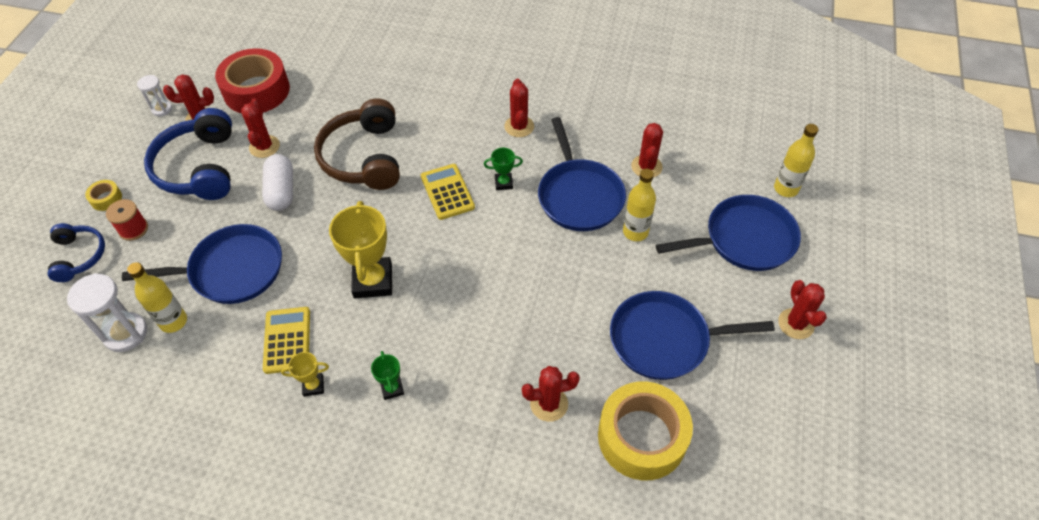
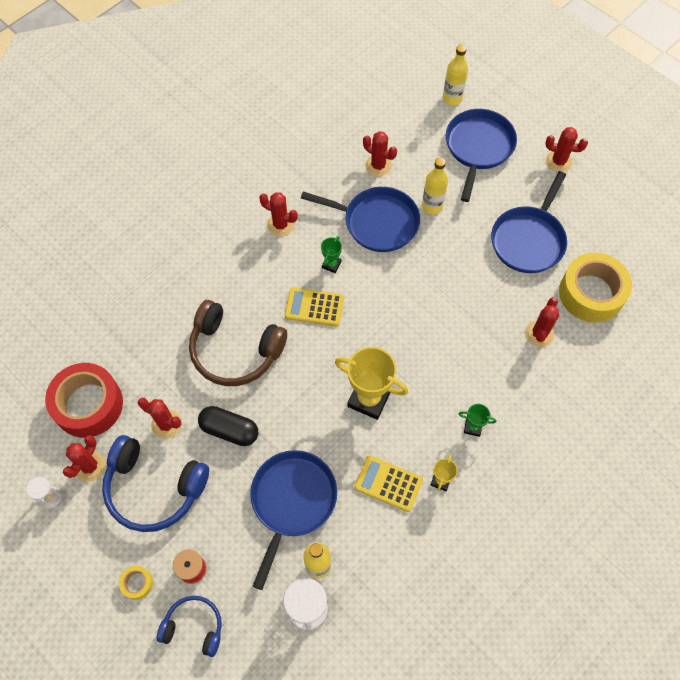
camera: 60 degrees left, 10 degrees up
white capsule [262,154,293,211] -> black capsule [198,406,259,446]

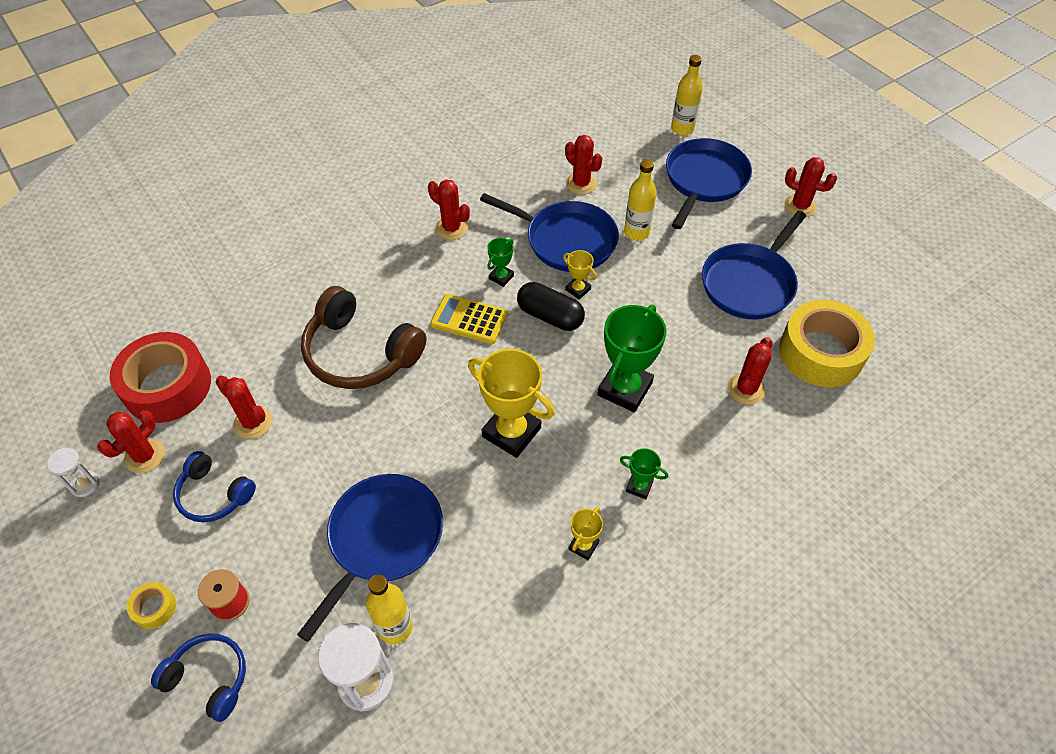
camera: 10 degrees right, 10 degrees down
blue headphones [102,435,209,532] -> blue headphones [173,451,256,522], size x0.58
black capsule [198,406,259,446] -> black capsule moved to [517,282,585,331]
yellow calculator [354,455,423,512] -> none
none -> yellow trophy [563,250,597,299]
none -> green trophy [598,305,667,412]

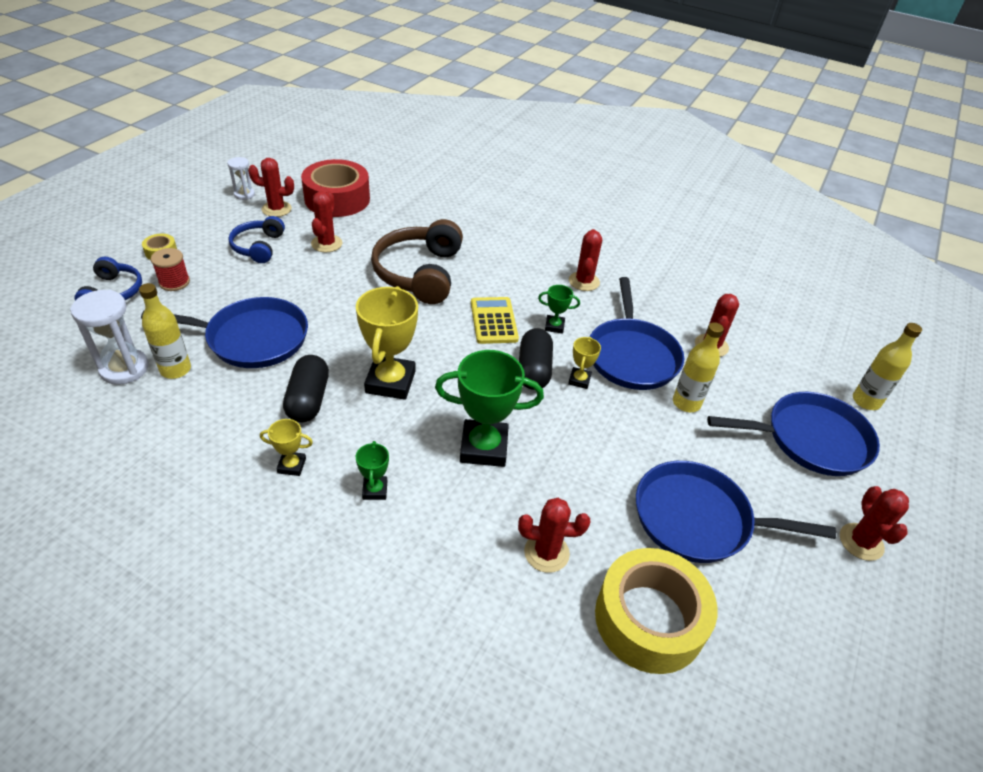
camera: 60 degrees right, 10 degrees down
none -> black capsule [283,355,329,422]

